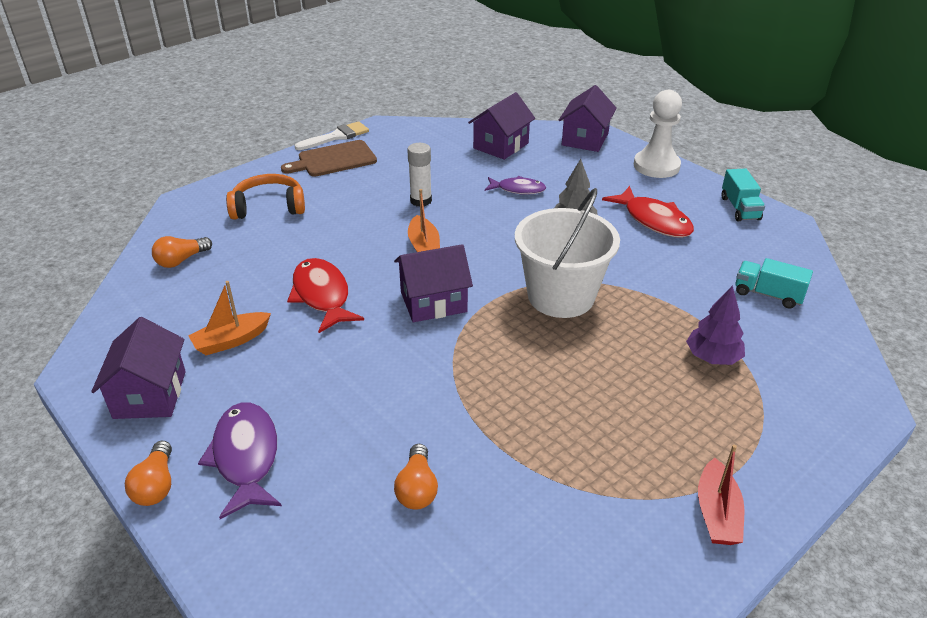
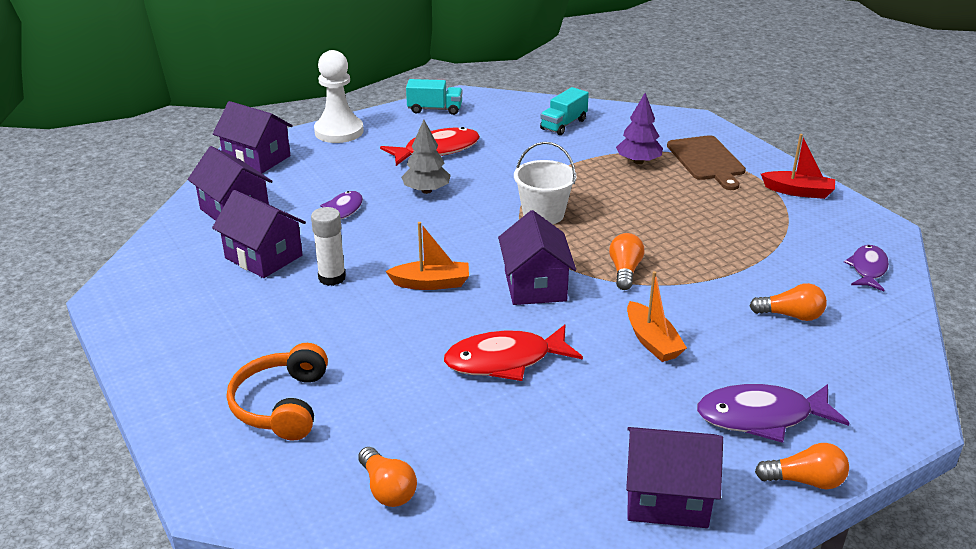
camera: 80 degrees left, 5 degrees down
orange boat [188,281,271,355] -> orange boat moved to [627,271,687,362]
brown cutting board [281,140,377,177] -> brown cutting board moved to [667,135,746,190]
white brush [295,121,369,150] -> none
white bucket [515,188,620,318] -> white bucket [514,142,577,224], size x0.63
none -> purple house [212,190,306,278]
none -> orange light bulb [609,233,644,290]
none -> purple fish [844,245,889,291]

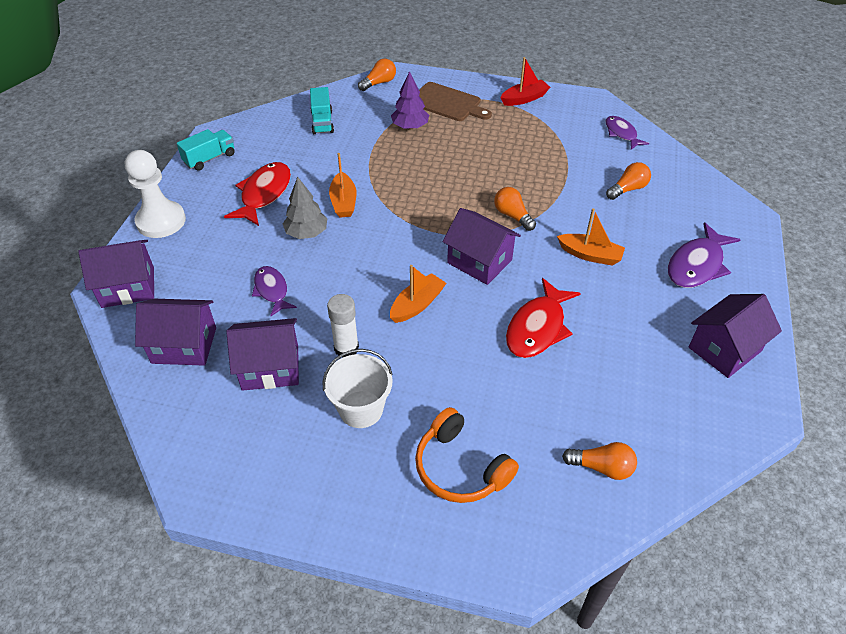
camera: 45 degrees left, 15 degrees up
white bucket [514,142,577,224] -> white bucket moved to [322,349,393,428]
orange light bulb [755,443,849,489] -> orange light bulb moved to [358,59,396,91]
none -> orange boat [329,153,357,218]

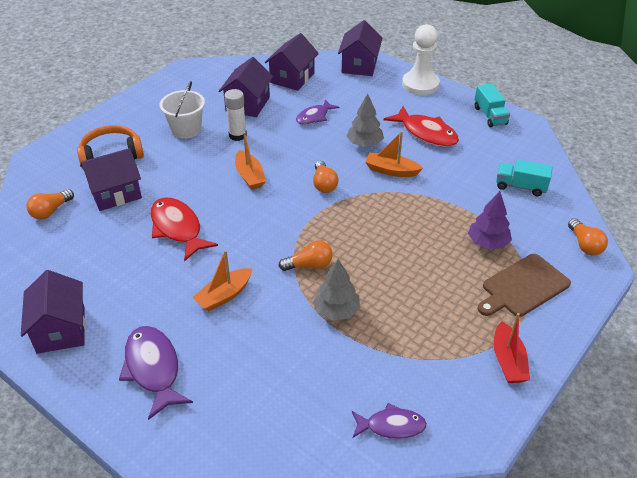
camera: 115 degrees right, 5 degrees down
purple fish [252,266,297,316] -> purple fish turned 135 degrees clockwise [296,99,339,125]
purple house [442,208,521,285] -> purple house moved to [80,148,142,211]
orange light bulb [606,162,651,200] -> orange light bulb moved to [313,161,338,193]
none -> grey tree [313,259,360,321]

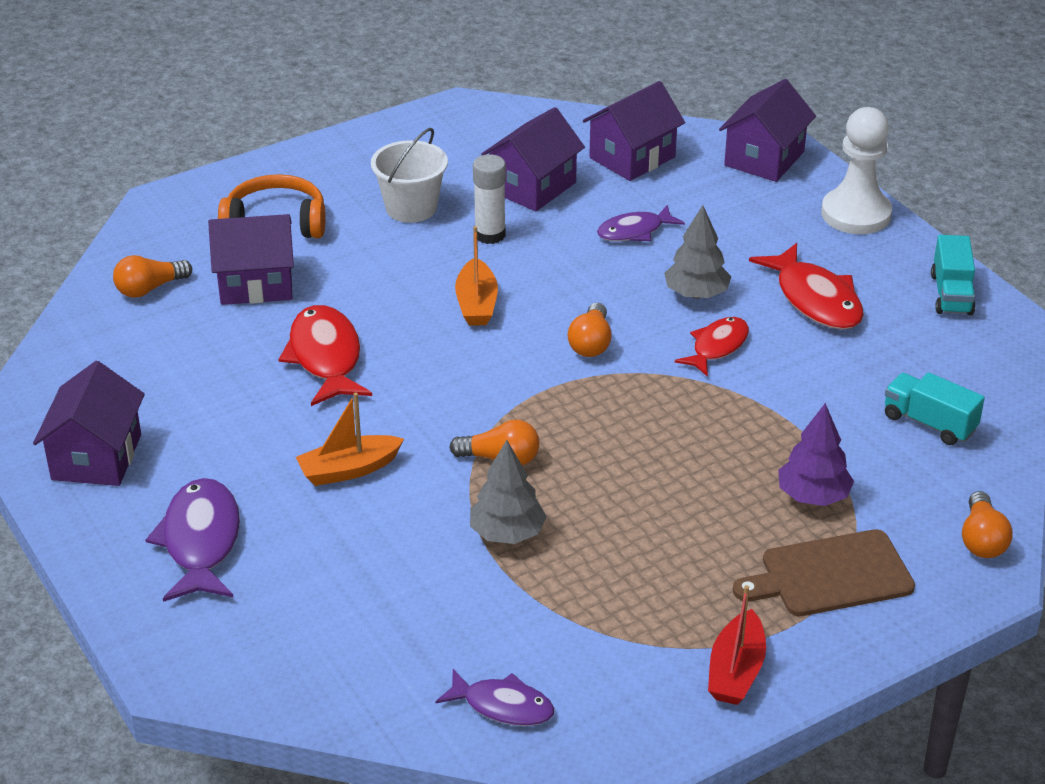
camera: 20 degrees right, 5 degrees down
orange boat [365,131,423,177] -> red fish [675,317,749,377]

